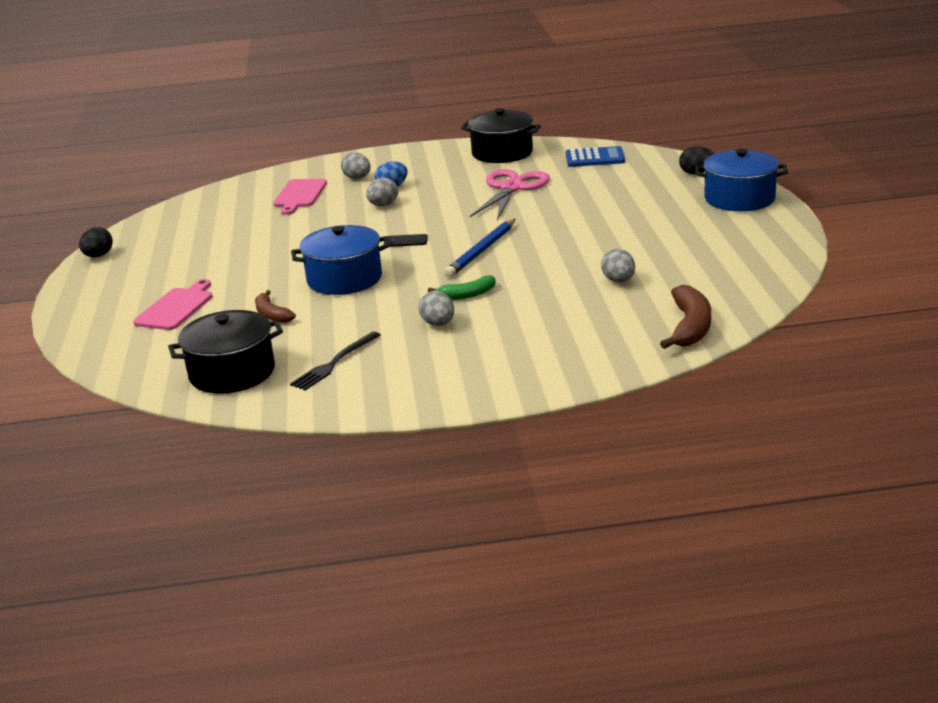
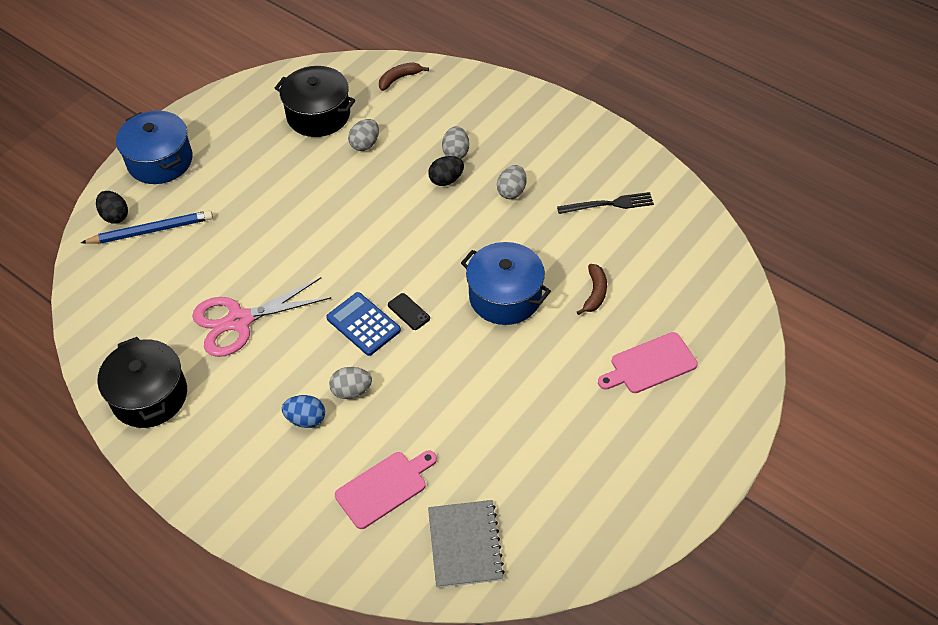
camera: 135 degrees left, 25 degrees up
black egg [79,227,113,257] -> black egg moved to [428,156,464,186]
black pot [168,310,283,393] -> black pot moved to [275,66,356,137]
grey egg [341,152,371,179] -> grey egg moved to [442,126,469,159]
green banana [428,275,496,300] -> none
blue pencil [444,219,515,277] -> blue pencil moved to [81,210,213,244]
blue calculator [566,146,625,167] -> blue calculator moved to [326,292,401,356]
brown banana [660,285,711,349] -> brown banana [379,63,429,91], size x0.63
none -> grey notebook [428,500,505,588]

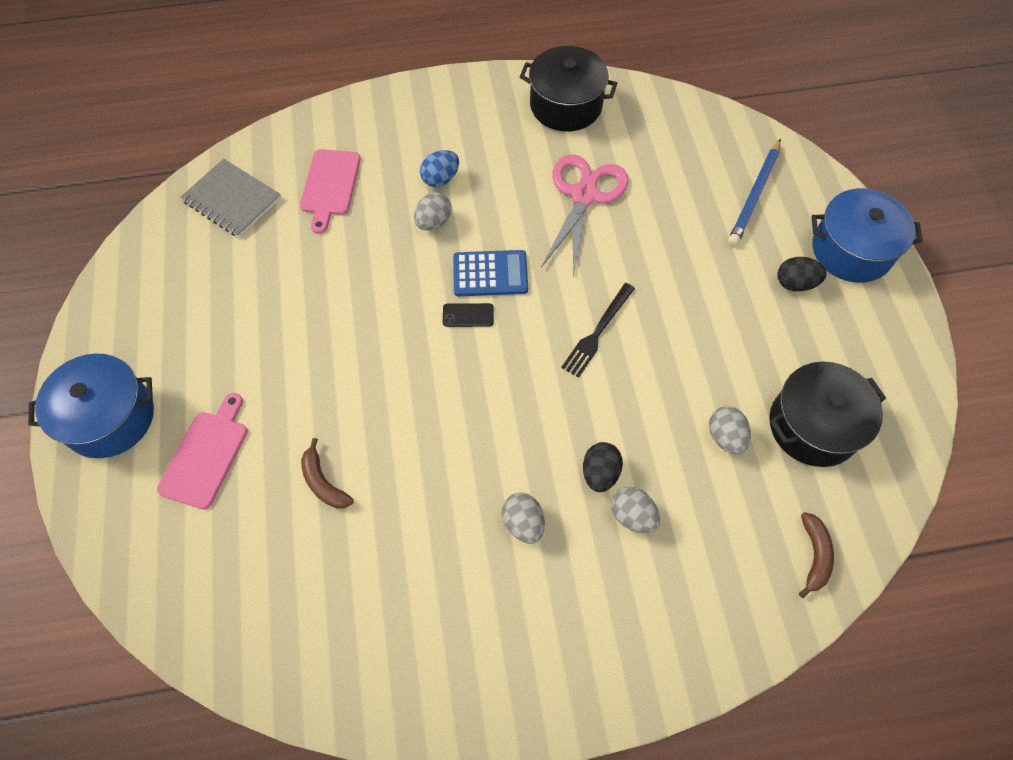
camera: 130 degrees right, 10 degrees up
black egg [96,191,128,224] -> black egg moved to [777,257,827,291]
blue pot [461,242,551,325] -> blue pot moved to [28,353,154,458]
black fork [557,192,654,214] -> black fork moved to [561,283,635,378]

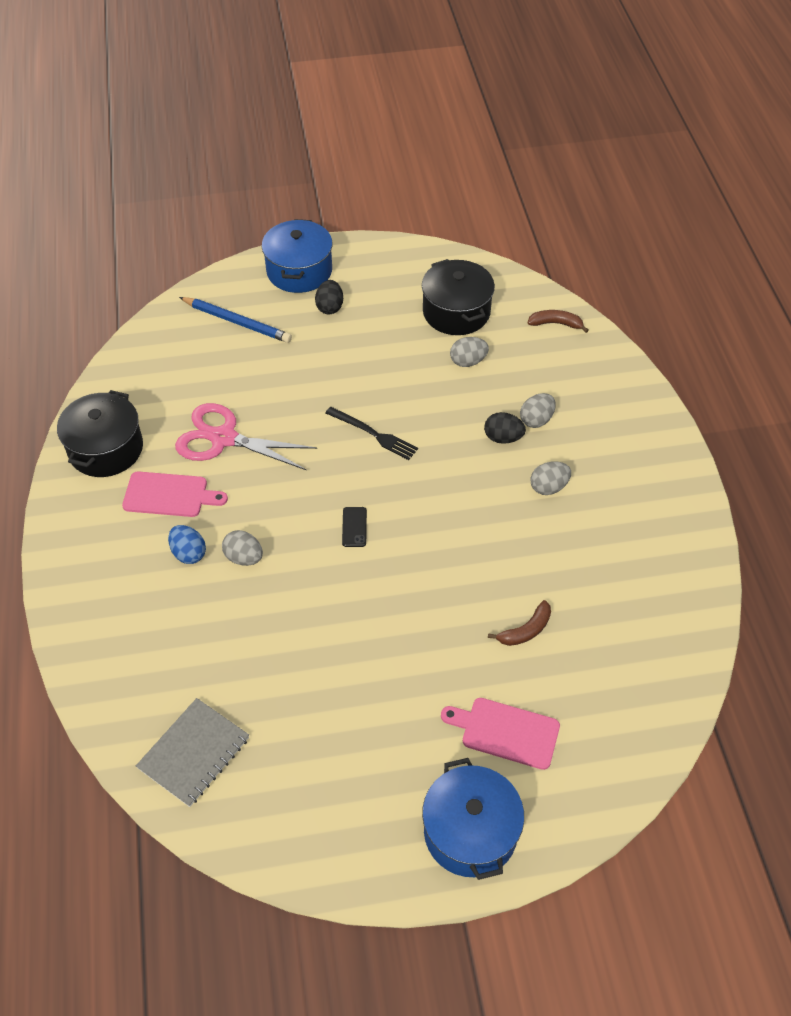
camera: 90 degrees left, 10 degrees down
pink cutting board [300,149,361,234] -> pink cutting board moved to [122,471,228,517]
blue calculator [453,250,528,296] -> none

